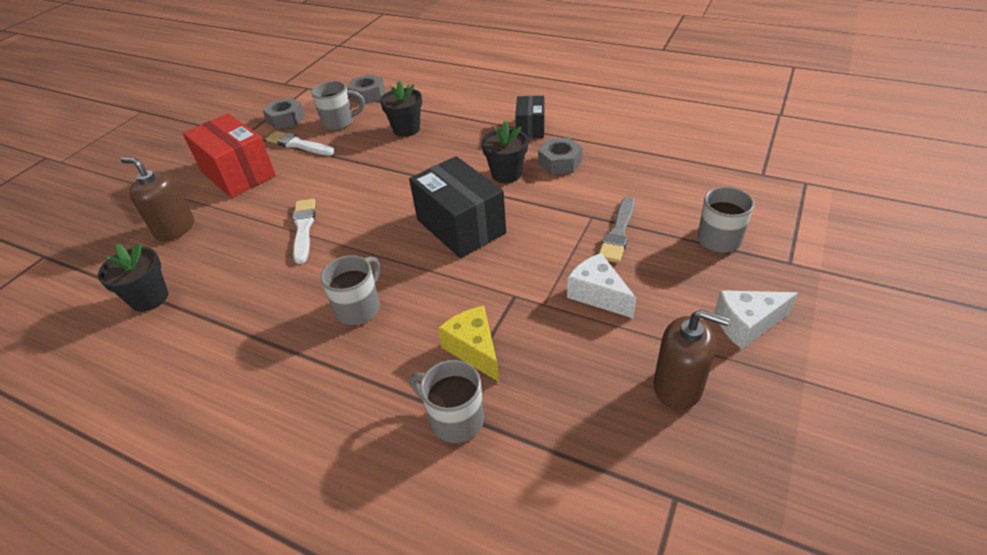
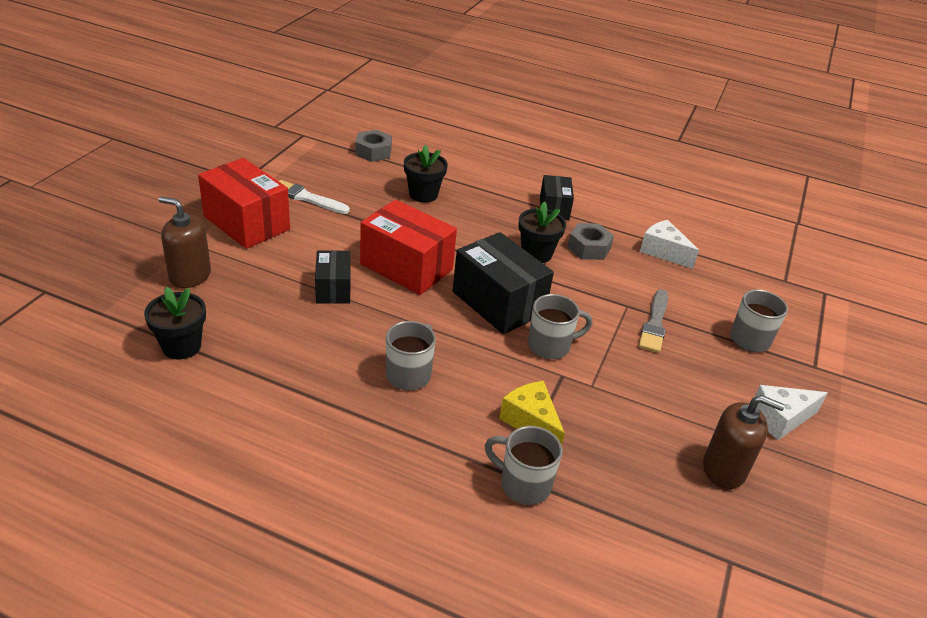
camera: 10 degrees left, 5 degrees down
grey nut [263,97,305,129] -> none
white brush [293,199,315,264] -> black box [315,250,351,304]
grey mug [311,81,365,130] -> grey mug moved to [528,294,593,359]
white cheese [567,253,636,319] -> white cheese moved to [640,220,699,269]
none -> red box [360,200,457,295]

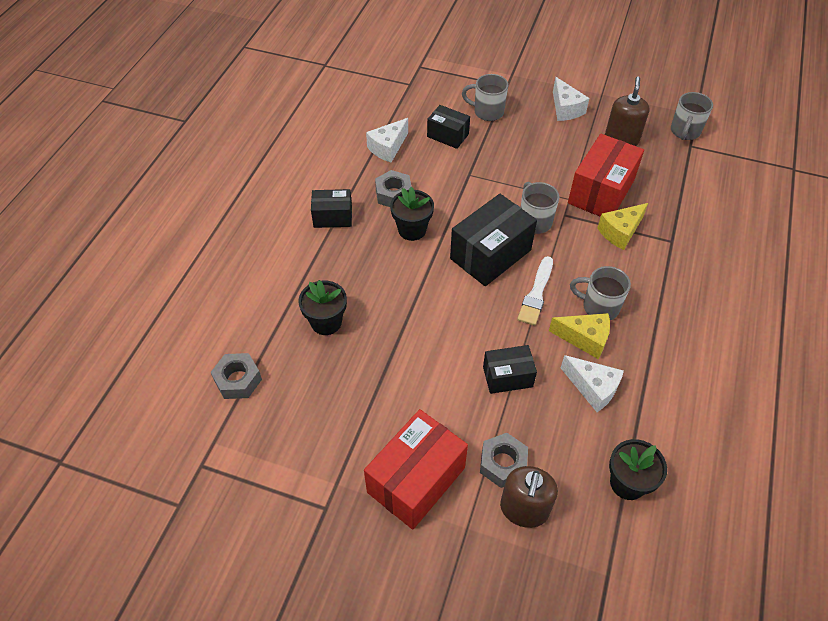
camera: 90 degrees left, 15 degrees up
white brush [279,180,350,214] -> white brush moved to [517,256,553,326]
red box [360,200,457,295] -> red box moved to [568,134,644,217]
grey mug [485,426,562,505] -> grey mug moved to [671,92,713,140]
grey brush [639,289,668,353] -> none
none -> black box [427,105,470,149]
none -> grey nut [480,433,528,488]
none -> yellow cheese [549,313,610,359]
none -> white cheese [561,355,624,412]

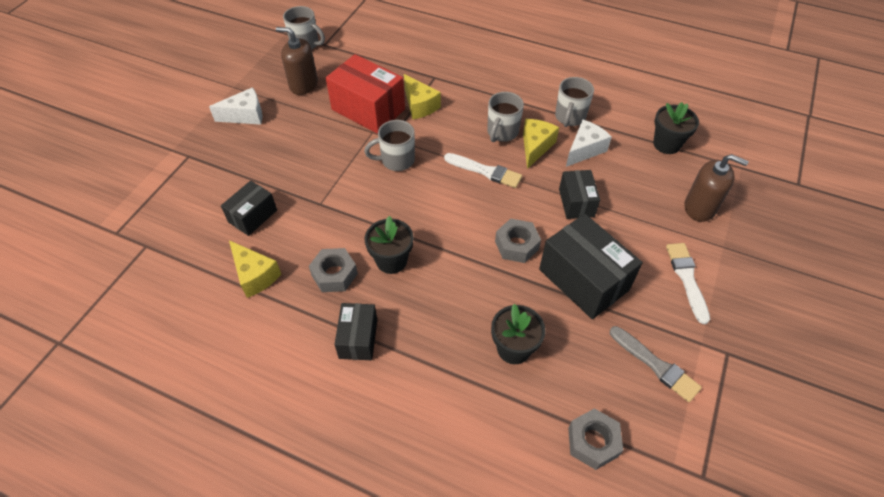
camera: 85 degrees left, 0 degrees up
red box [364,409,468,530] -> white brush [666,243,710,324]
white cheese [366,118,408,163] -> yellow cheese [229,240,281,298]
black box [450,194,537,286] -> black box moved to [539,214,643,319]
grey mug [462,74,508,121] -> grey mug moved to [555,77,594,127]
grey nut [480,433,528,488] -> grey nut moved to [495,219,541,263]
none -> grey brush [610,326,702,402]

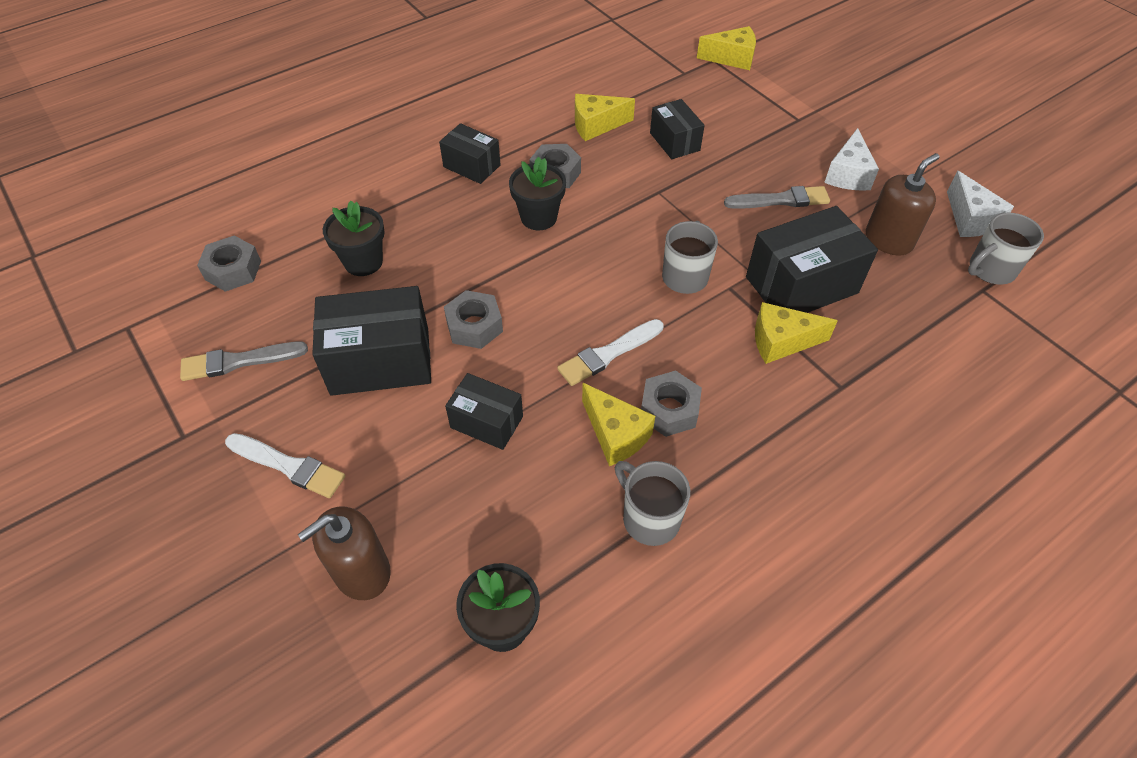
camera: 120 degrees right, 0 degrees up
red box [326,54,405,134] -> black box [746,206,878,313]
grey mug [487,92,524,142] -> grey nut [641,371,702,437]
white cheese [566,120,612,167] -> white cheese moved to [947,171,1014,237]
none -> yellow cheese [697,26,756,70]
none -> grey brush [724,186,830,209]

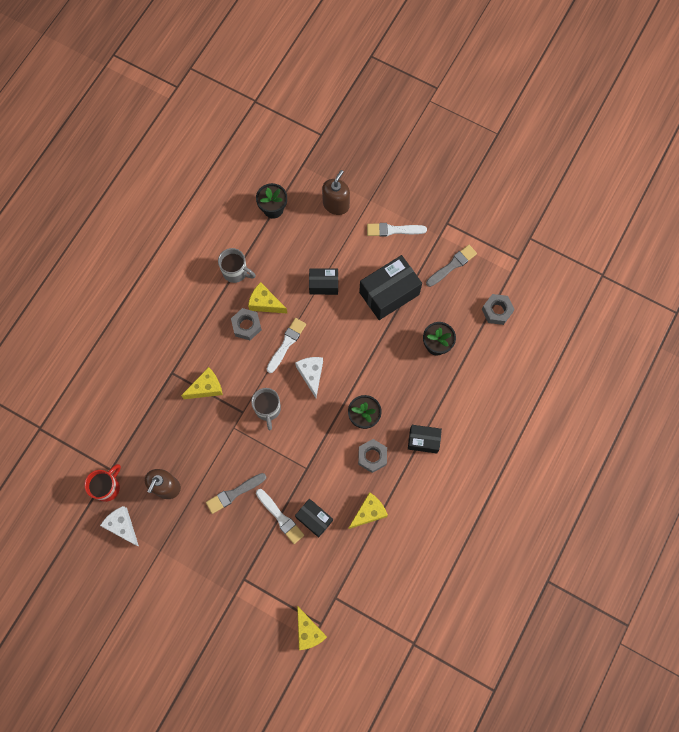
camera: 155 degrees right, 20 degrees up
grey nut [444,290,503,349] -> none
yellow cheese [697,26,756,70] -> yellow cheese turned 90 degrees counterclockwise [297,606,327,650]
black box [746,206,878,313] -> none
white cheese [824,128,879,191] -> white cheese moved to [295,357,323,398]
grey mug [968,213,1044,285] -> red mug [84,464,121,502]
none -> white brush [256,489,304,544]

